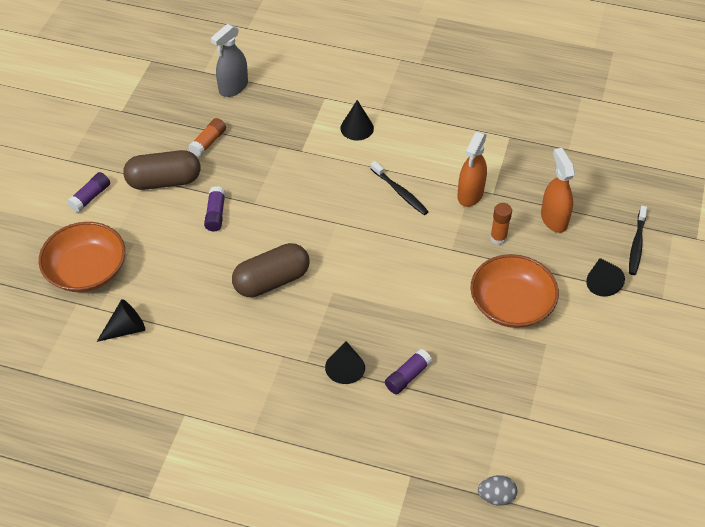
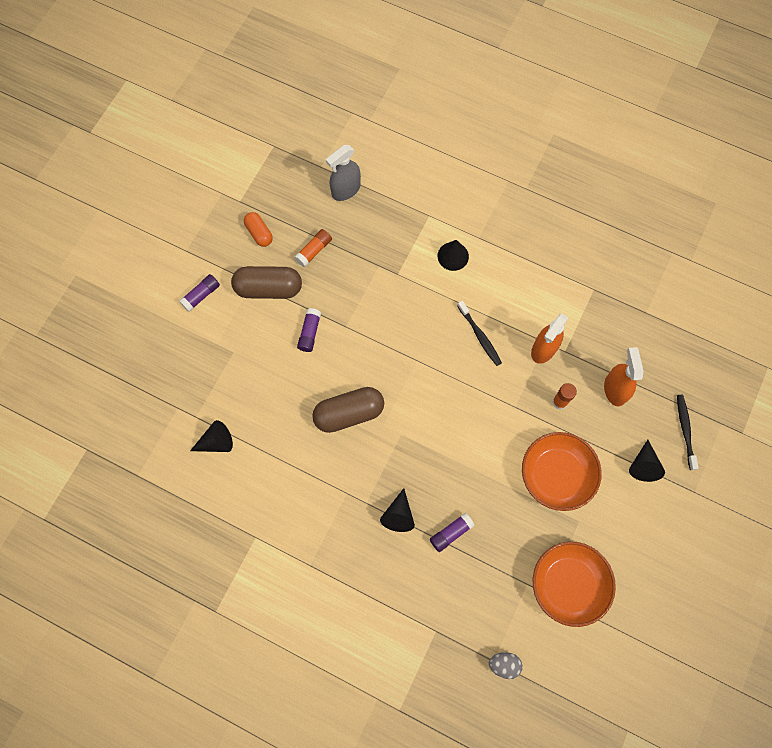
camera: 10 degrees right, 20 degrees up
orange bowl [39,222,125,292] -> orange bowl moved to [533,542,616,627]
black toothbrush [629,206,647,275] -> black toothbrush turned 150 degrees clockwise [677,395,699,470]
none -> orange capsule [244,212,273,247]

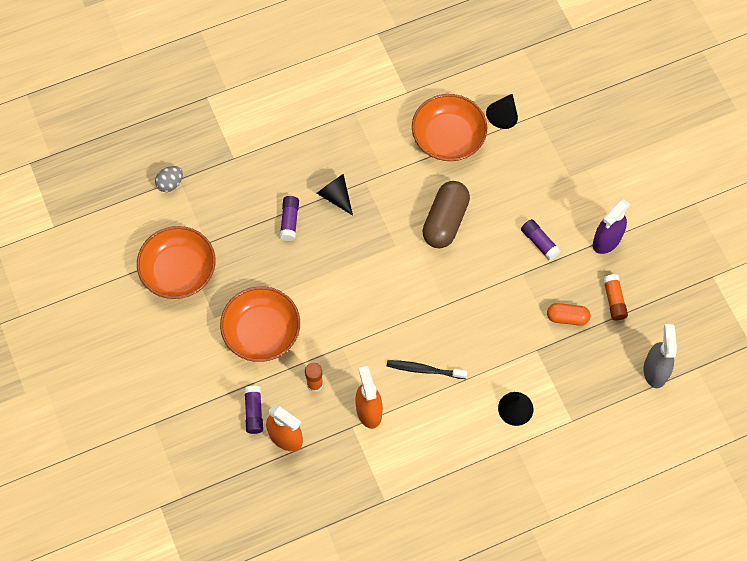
camera: 130 degrees right, 5 degrees down
purple glue stick [179,274,220,312] -> purple glue stick moved to [244,386,263,434]
brown capsule [231,266,302,299] -> purple spray bottle [593,199,630,254]
orange capsule [244,212,273,247] -> orange capsule moved to [547,303,591,326]
black cone [629,440,665,482] -> none
black toothbrush [677,395,699,470] -> none
none -> orange bowl [412,94,487,161]

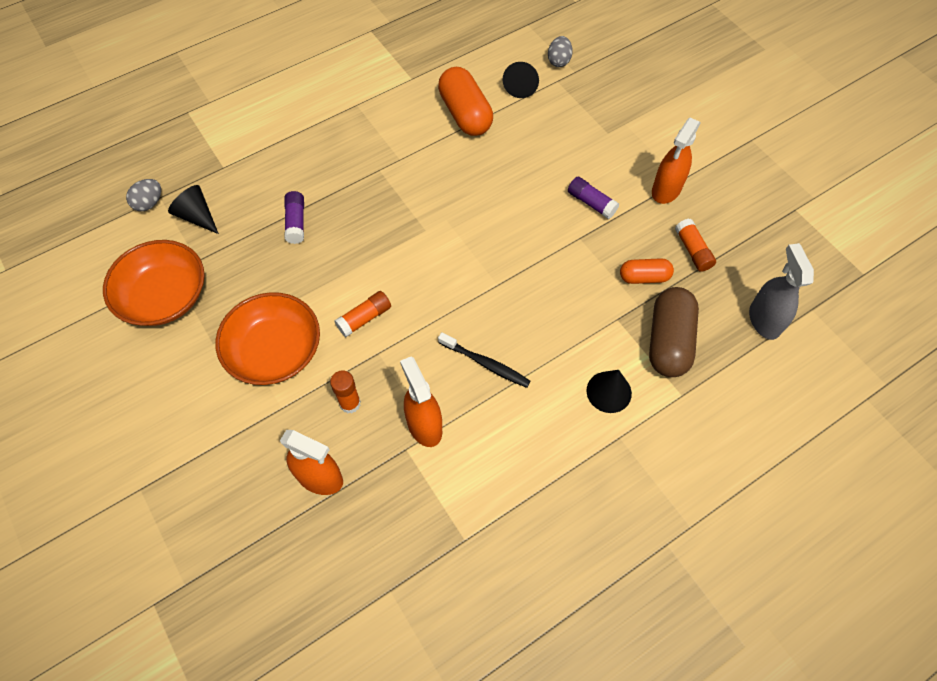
camera: 10 degrees left, 5 degrees down
purple glue stick [244,386,263,434] -> none
black cone [317,174,353,216] -> black cone moved to [168,185,219,234]
black toothbrush [387,360,467,379] -> black toothbrush turned 150 degrees counterclockwise [438,332,531,388]
orange bowl [412,94,487,161] -> orange capsule [438,67,493,136]
brown capsule [422,181,470,248] -> brown capsule moved to [649,287,699,377]
purple spray bottle [593,199,630,254] -> orange spray bottle [652,118,701,204]
none -> orange glue stick [334,291,391,337]
none -> grey egg [548,36,573,67]

